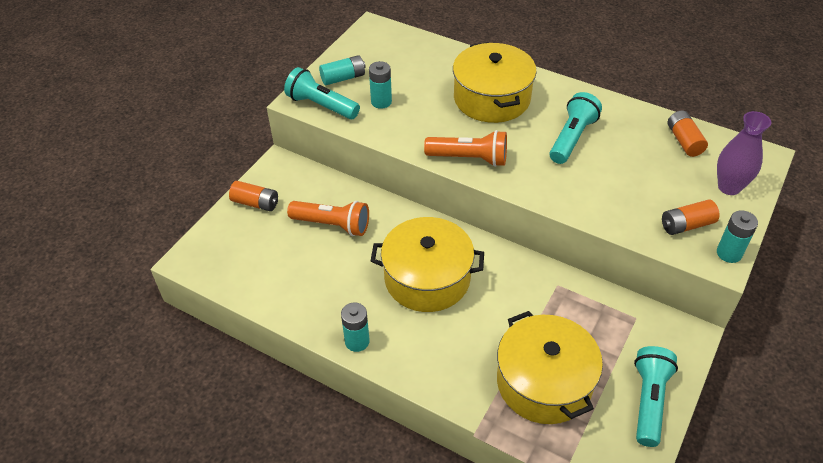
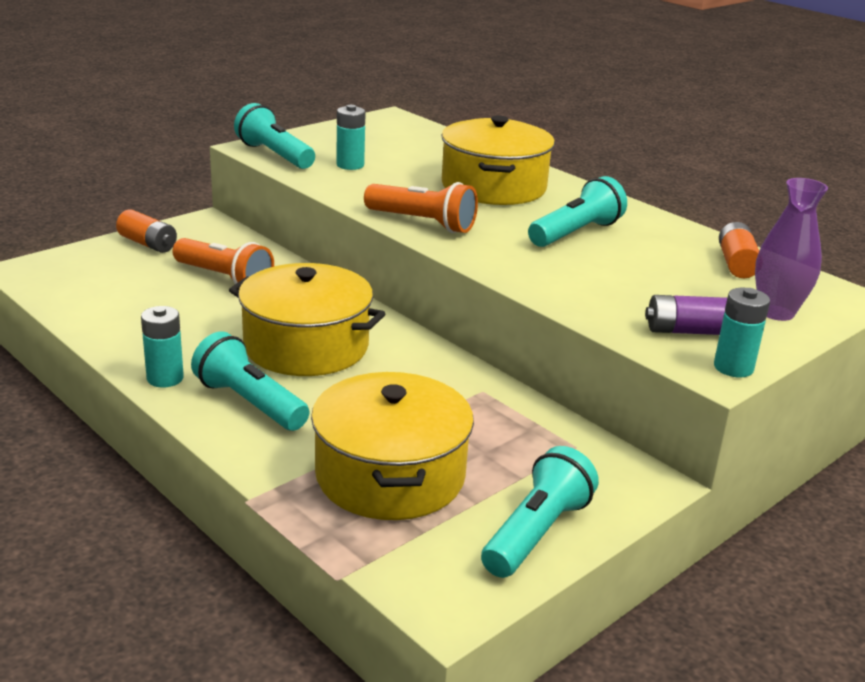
camera: 15 degrees right, 20 degrees down
turquoise battery [319,55,366,85] -> none
orange battery [662,200,720,235] -> purple battery [645,295,727,335]
none -> turquoise flashlight [191,331,309,431]

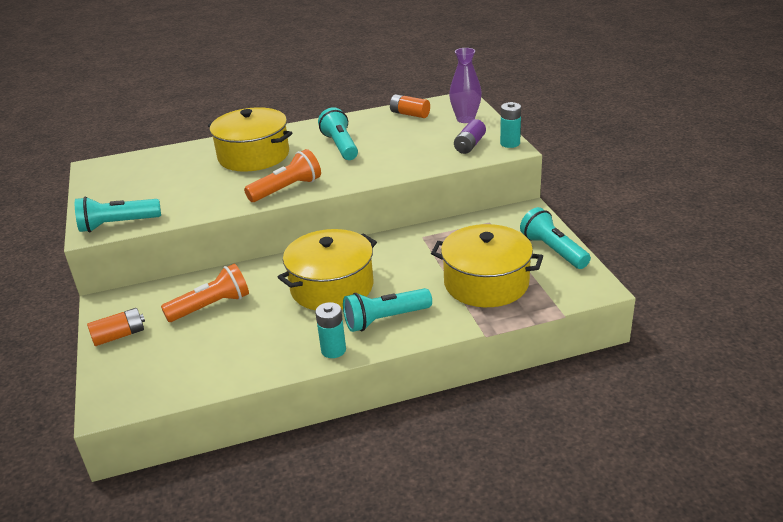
camera: 60 degrees left, 5 degrees up
turquoise battery [336,105,366,170] -> none

